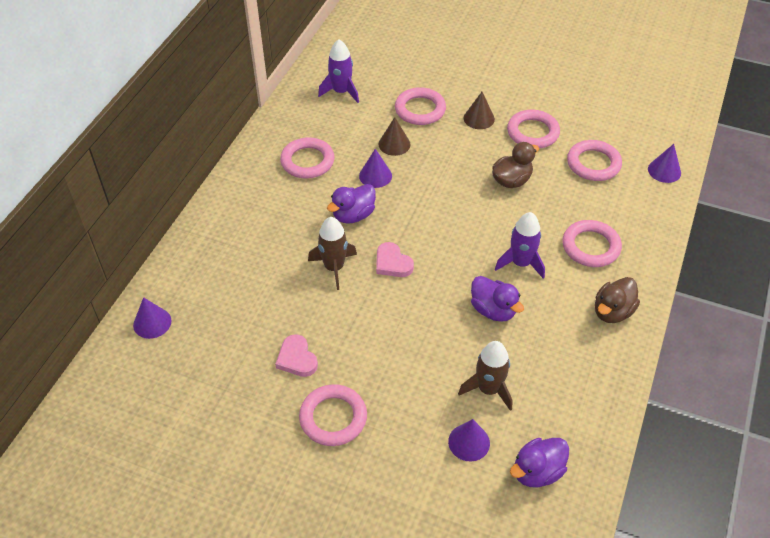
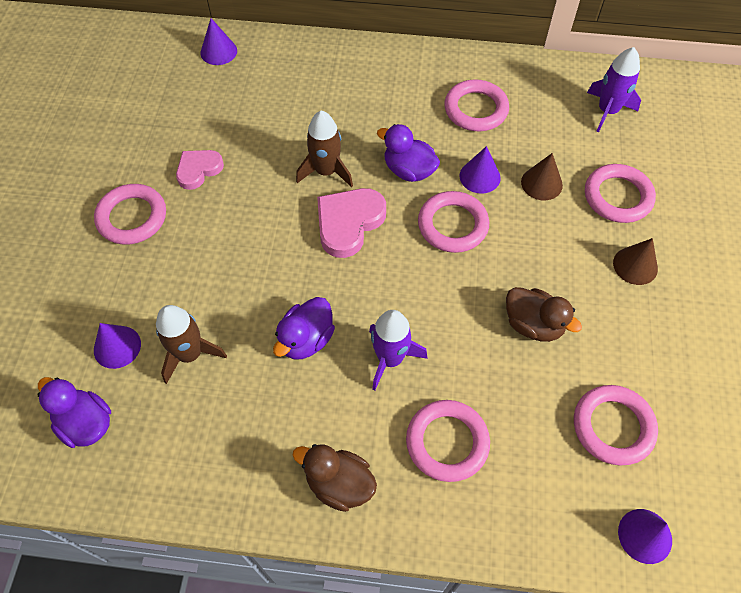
camera: 75 degrees right, 10 degrees up
pink heart [376,242,414,277] -> pink heart [317,188,386,258], size x1.55
pink ring [507,110,560,148] -> pink ring moved to [418,191,489,253]

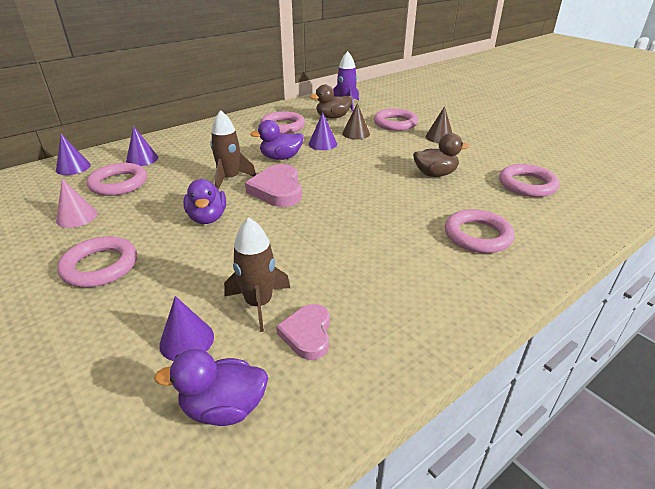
camera: 45 degrees left, 25 degrees down
pink heart [176,150,224,190] -> pink heart moved to [276,304,330,360]
purple duck [273,297,335,360] -> purple duck moved to [183,179,226,224]
brown duck [293,444,377,512] -> brown duck moved to [310,84,352,118]
purple rocket [369,310,428,390] -> none
pink ring [418,191,489,253] -> pink ring moved to [87,163,147,196]
purple cone [618,509,672,564] -> purple cone moved to [126,126,158,166]
none -> pink cone [56,179,97,228]

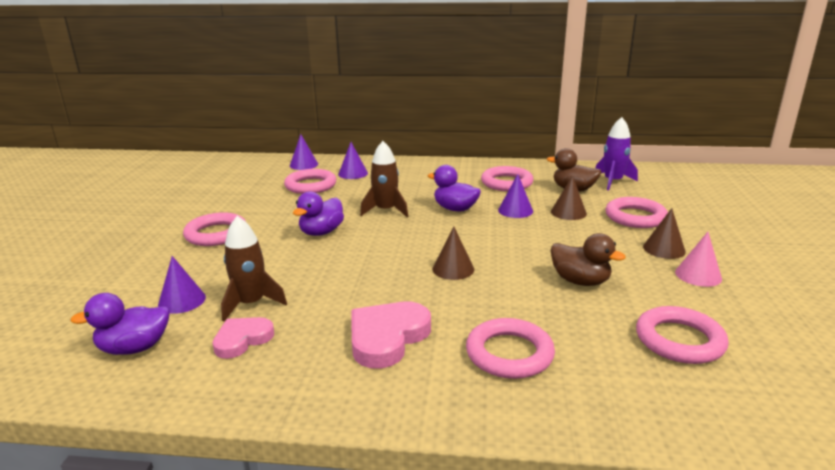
camera: 45 degrees right, 10 degrees down
pink cone [56,179,97,228] -> pink cone moved to [675,232,722,287]
purple duck [154,349,268,426] -> purple duck turned 60 degrees counterclockwise [70,293,170,355]
pink heart [245,164,302,207] -> pink heart moved to [352,302,431,368]
none -> brown cone [432,227,474,280]

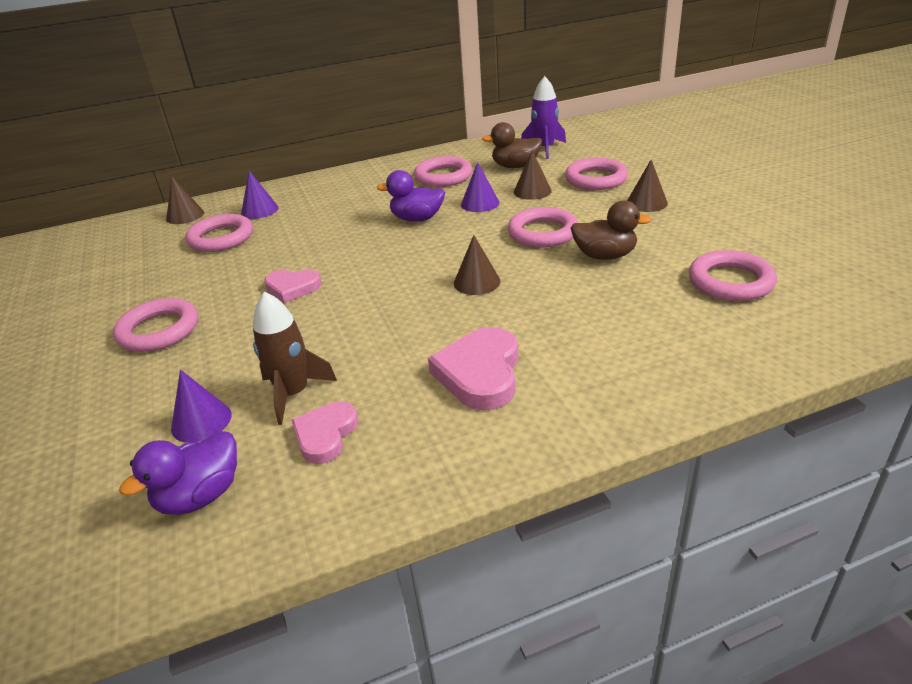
camera: 25 degrees left, 10 degrees up
purple cone [290,134,318,170] -> brown cone [166,177,204,224]
purple duck [293,191,344,236] -> pink heart [264,270,322,303]
brown rocket [360,141,409,217] -> none
pink ring [466,318,555,379] -> pink ring moved to [508,207,578,247]
pink cone [675,232,722,287] -> none

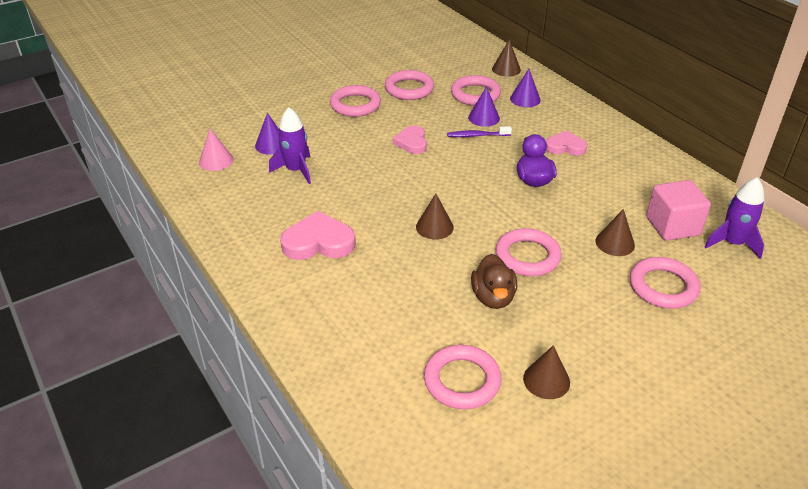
camera: 75 degrees right, 5 degrees up
purple duck [119,431,237,515] -> pink cone [199,129,233,171]
brown rocket [253,292,337,425] -> purple rocket [269,107,311,184]
pink heart [291,401,359,464] -> pink heart moved to [546,131,588,156]
pink ring [414,156,472,187] -> pink ring moved to [385,70,434,100]
purple cone [461,162,499,212] -> purple cone moved to [468,86,500,127]
brown duck [482,122,542,168] -> pink cube [646,180,711,241]
brown cone [627,160,668,212] -> brown cone moved to [523,345,570,399]
none -> purple toothbrush [447,126,512,137]

